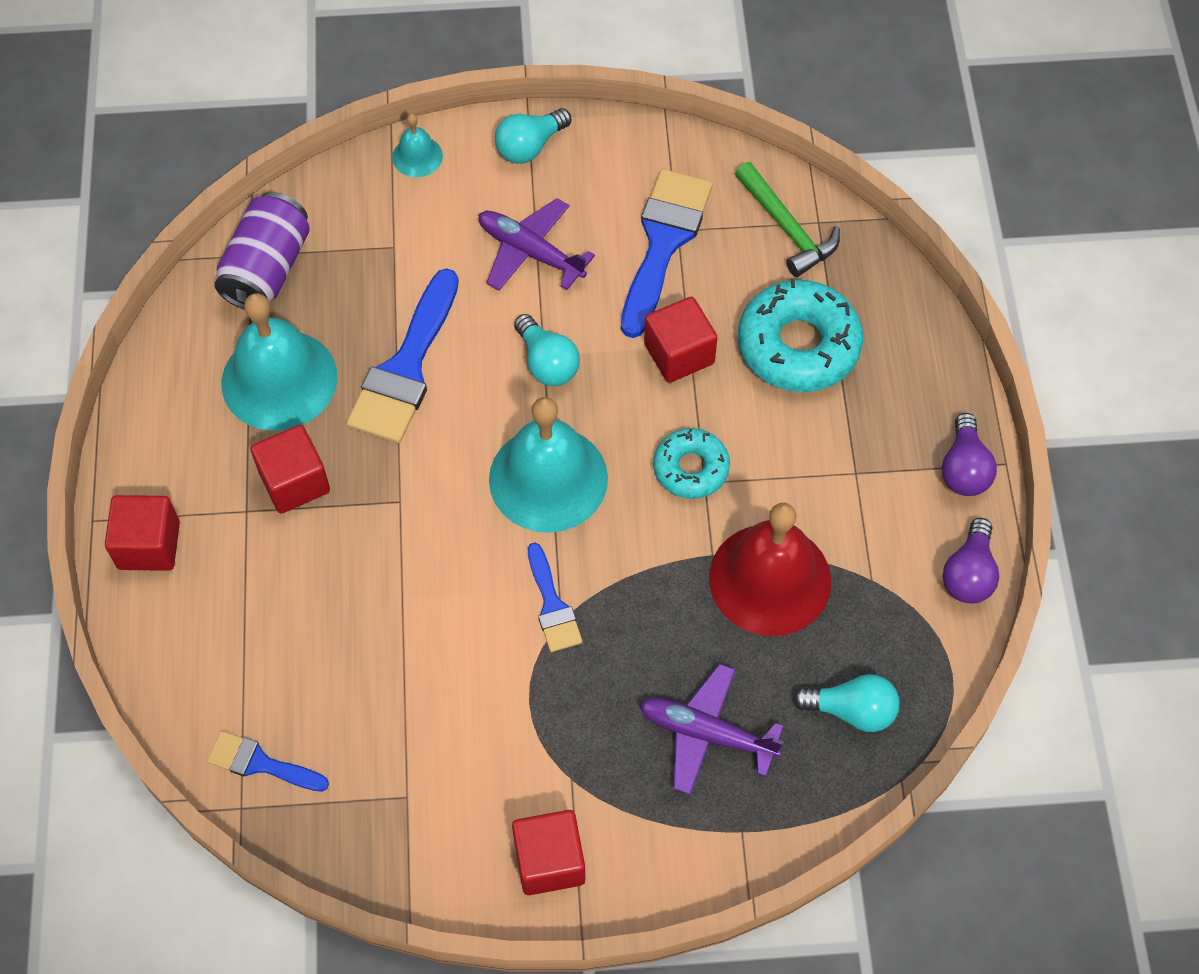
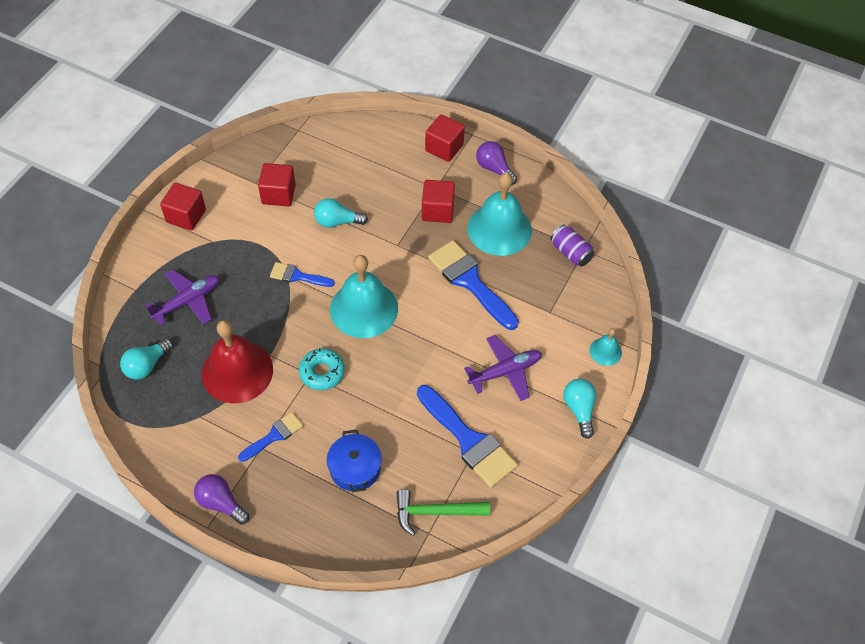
camera: 120 degrees right, 5 degrees down
blue brush [207,731,329,792] -> blue brush moved to [238,412,303,462]
purple can [214,192,310,310] -> purple can [550,224,594,267], size x0.66
turquoise light bulb [514,314,580,386] -> turquoise light bulb moved to [314,198,368,228]
red cube [644,297,718,383] -> red cube moved to [258,163,296,207]
turquoise donut [738,278,863,392] -> blue pot [327,429,382,493]
purple light bulb [943,518,999,604] -> purple light bulb moved to [476,141,517,185]

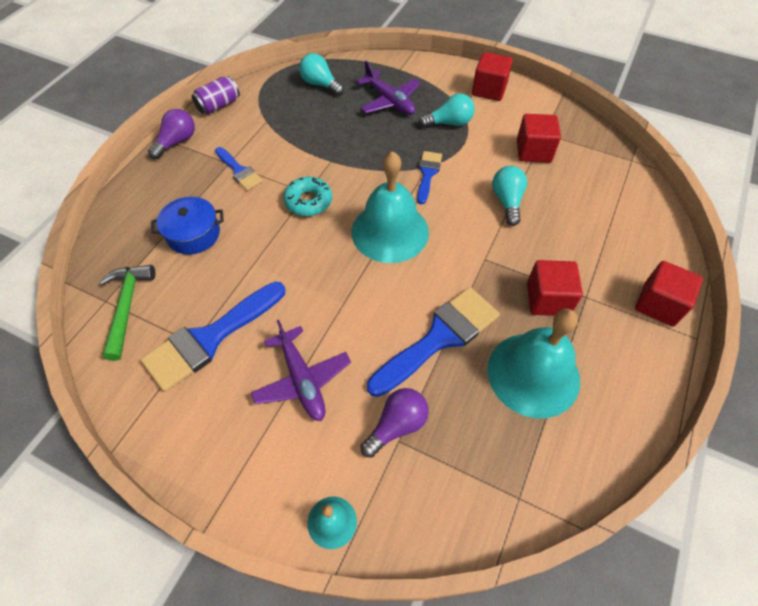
camera: 90 degrees right, 0 degrees up
red bell [202,320,273,403] -> none
purple light bulb [476,141,517,185] -> purple light bulb moved to [360,388,429,458]
purple can [550,224,594,267] -> purple can moved to [192,76,240,114]
turquoise light bulb [563,379,596,439] -> turquoise light bulb moved to [419,93,475,128]

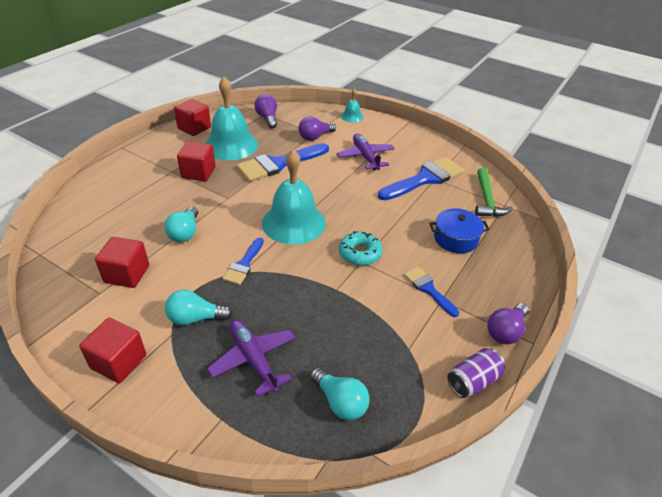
camera: 175 degrees left, 15 degrees down
red cube [635,261,703,326] -> red cube moved to [174,99,211,136]
none -> purple light bulb [254,94,277,129]

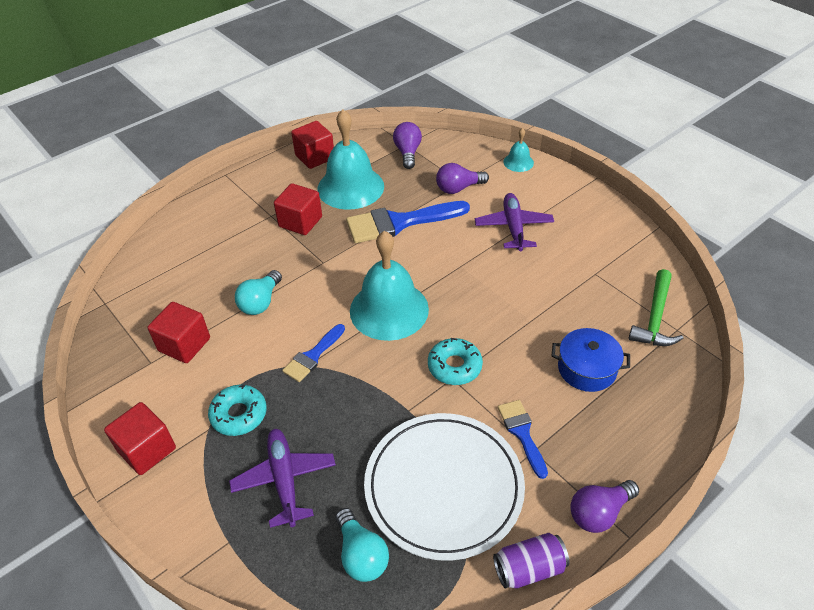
camera: 20 degrees right, 5 degrees up
turquoise light bulb [165,290,233,326] -> turquoise donut [208,385,267,436]
blue brush [378,157,464,200] -> none
none -> white plate [364,413,525,561]

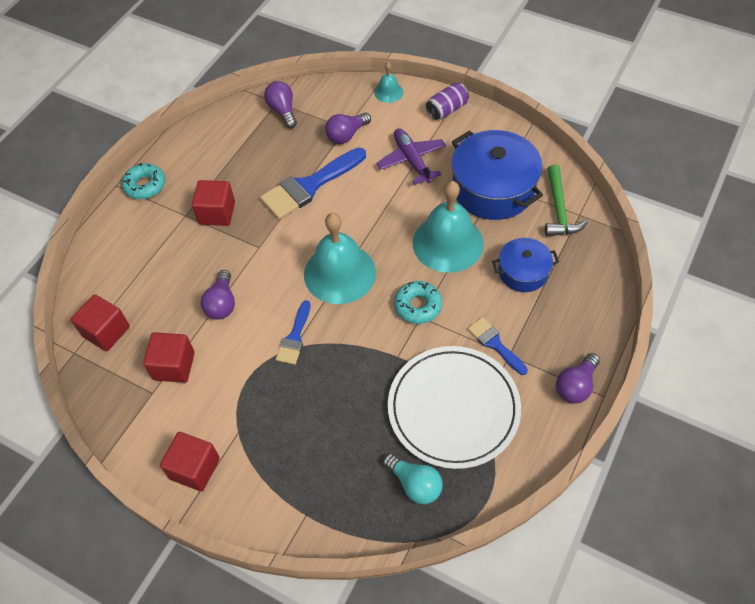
camera: 20 degrees left, 10 degrees up
turquoise donut [208,385,267,436] -> turquoise donut moved to [122,163,165,199]
purple plane [229,429,336,528] -> none
turquoise light bulb [235,270,282,315] -> purple light bulb [201,270,235,320]
red cube [291,121,334,169] -> red cube moved to [71,294,130,351]
turquoise bell [317,109,384,210] -> turquoise bell moved to [413,181,484,273]
purple can [493,533,569,589] -> purple can moved to [426,83,469,120]
none -> blue pot [452,130,543,220]

